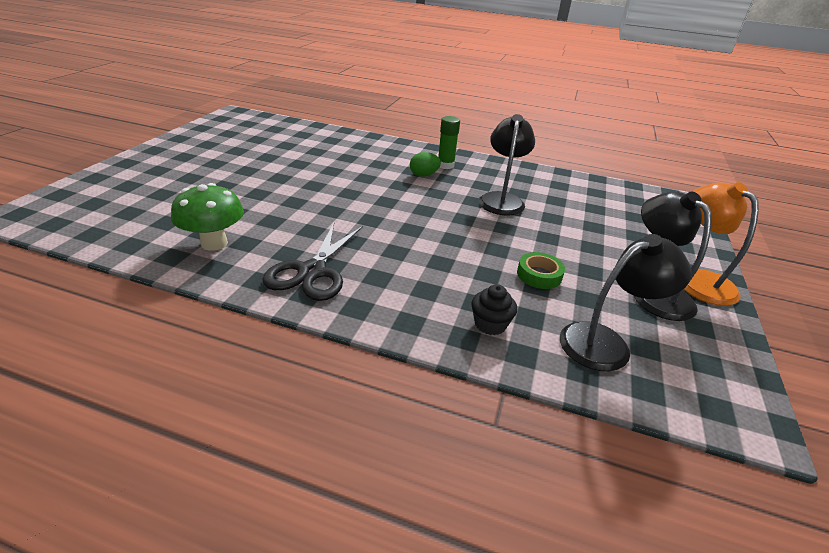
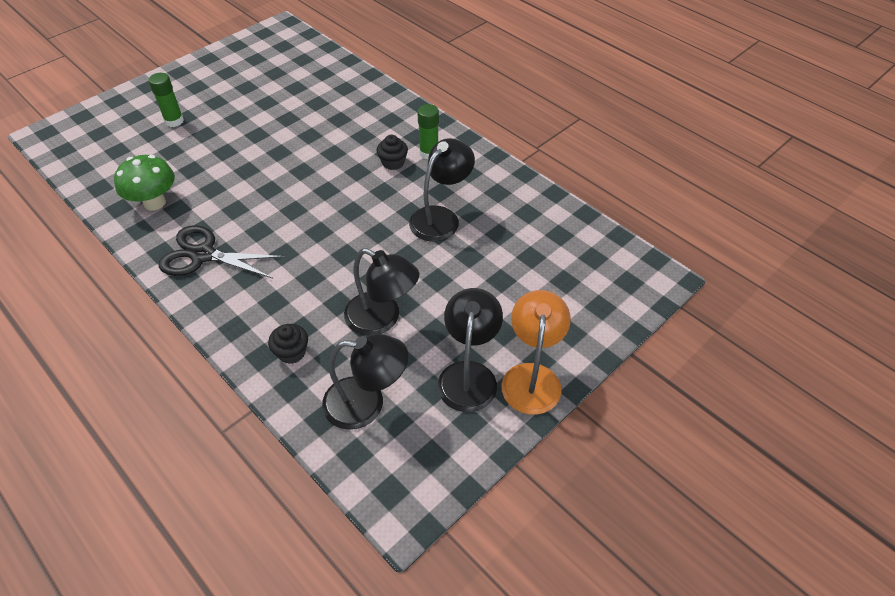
camera: 30 degrees right, 15 degrees up
black scissors [262,223,363,301] -> black scissors turned 60 degrees clockwise [159,225,285,279]
green egg [410,152,441,177] -> black cupcake [377,135,408,170]
green tape [517,252,565,289] -> black lamp [344,248,419,336]
none -> green glue stick [148,73,184,127]

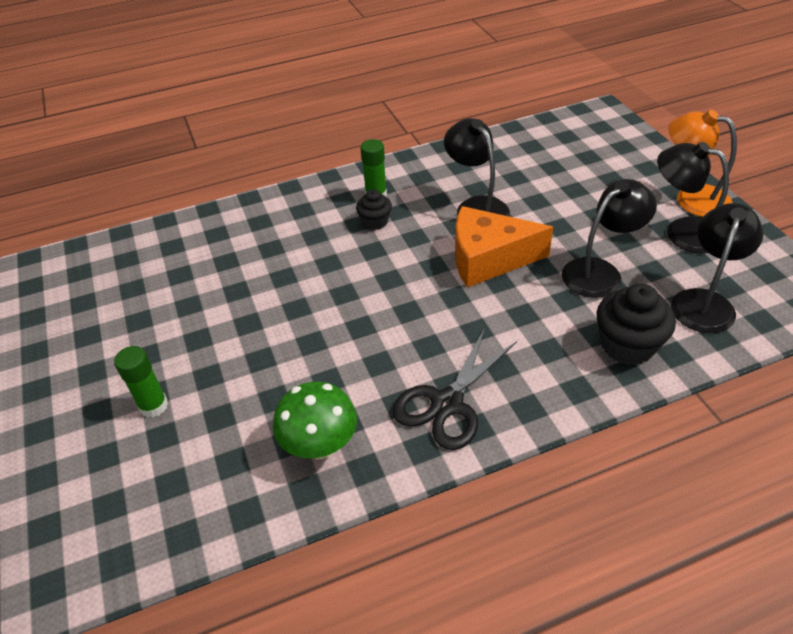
camera: 65 degrees left, 5 degrees down
black cupcake [268,324,308,364] -> black cupcake [596,284,676,365], size x1.71
none -> orange cheese [455,206,553,288]

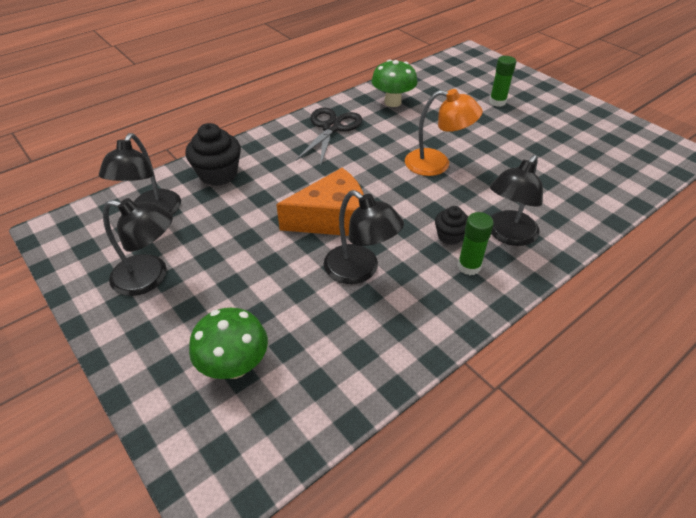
camera: 160 degrees right, 0 degrees up
black lamp [562,179,657,298] -> black lamp moved to [490,155,543,246]
orange lamp [669,110,737,217] -> orange lamp moved to [405,89,483,176]
none -> green mushroom [189,308,268,379]

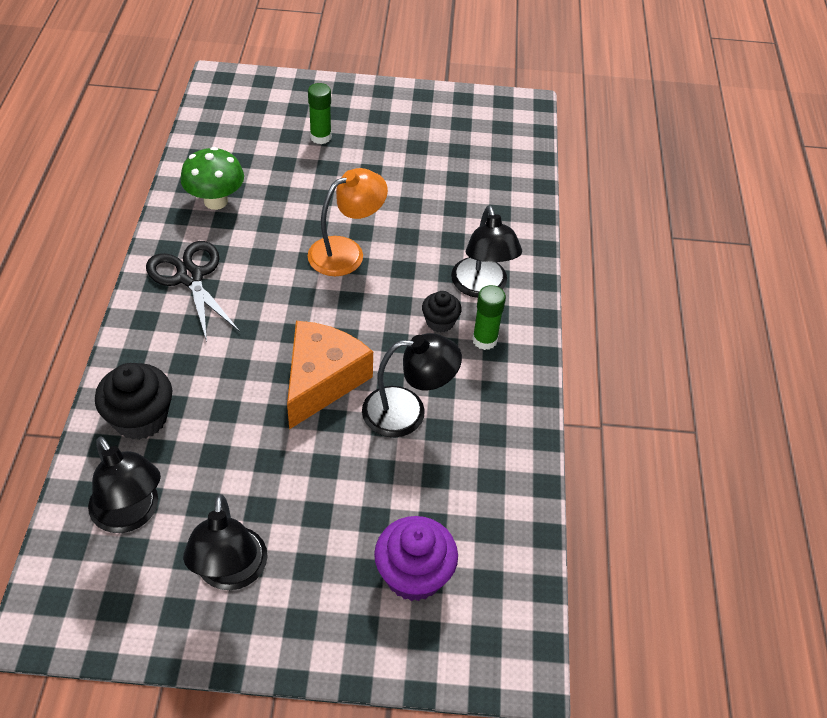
camera: 50 degrees left, 5 degrees up
black lamp [103,198,173,296] -> black lamp turned 120 degrees clockwise [183,494,268,590]
green mushroom [189,308,268,379] -> purple cupcake [374,516,458,601]

